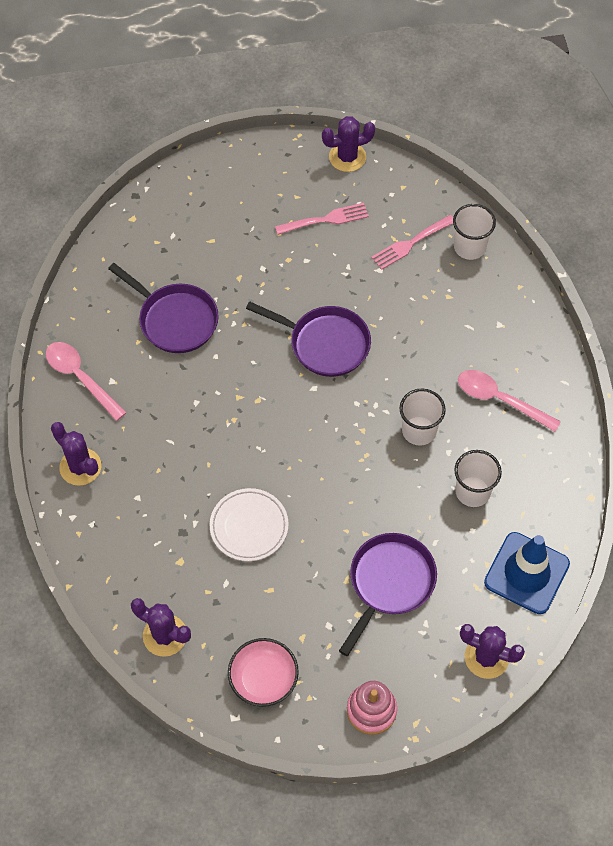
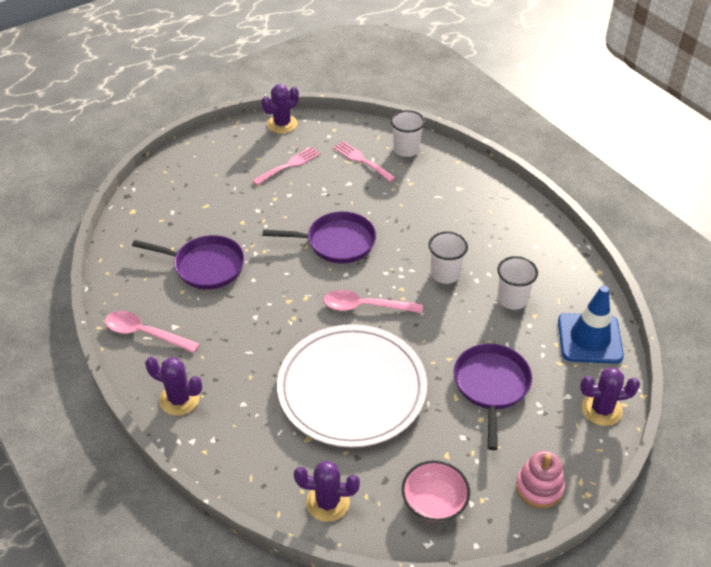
camera: 25 degrees left, 15 degrees down
white plate [210,488,289,561] -> white plate [277,324,427,447], size x2.05
pink fork [371,215,453,270] -> pink fork turned 105 degrees clockwise [333,141,396,182]
pink spoon [458,370,561,432] -> pink spoon moved to [323,290,423,313]

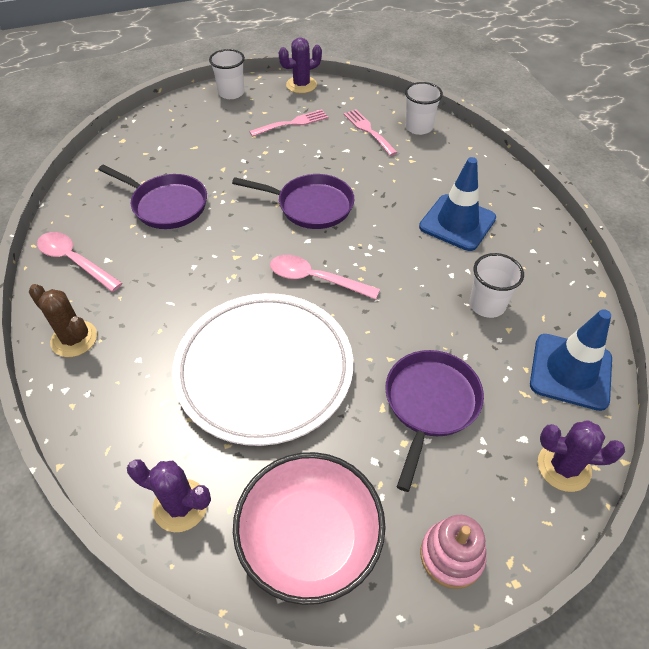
camera: 15 degrees right, 5 degrees up
purple cactus [145,357,202,416] -> brown cactus [29,284,97,357]
pink bowl [402,460,470,522] -> pink bowl [233,452,386,605], size x1.63
white cup [429,231,468,284] -> white cup moved to [209,49,245,99]
none -> blue traffic cone [419,157,496,251]

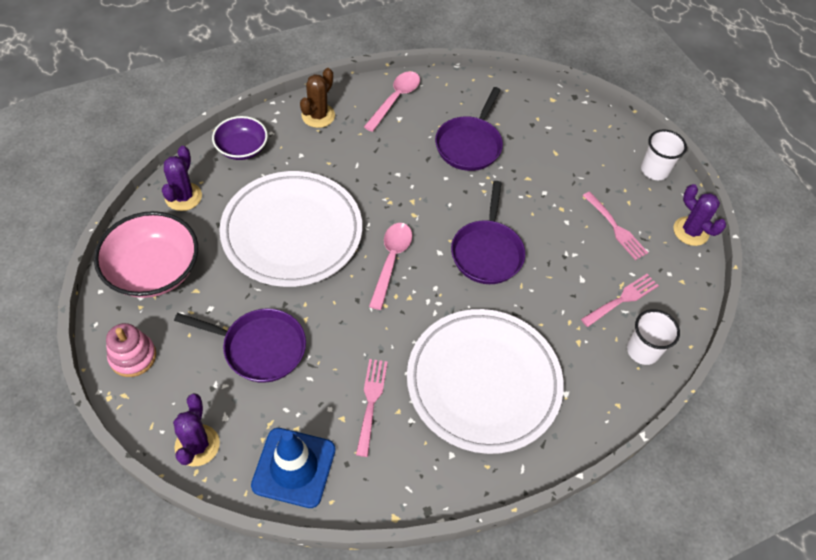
camera: 80 degrees right, 5 degrees up
blue traffic cone [419,157,496,251] -> white plate [407,309,564,454]
white cup [470,253,524,318] -> pink fork [356,359,388,457]
none -> purple bowl [212,116,268,160]

